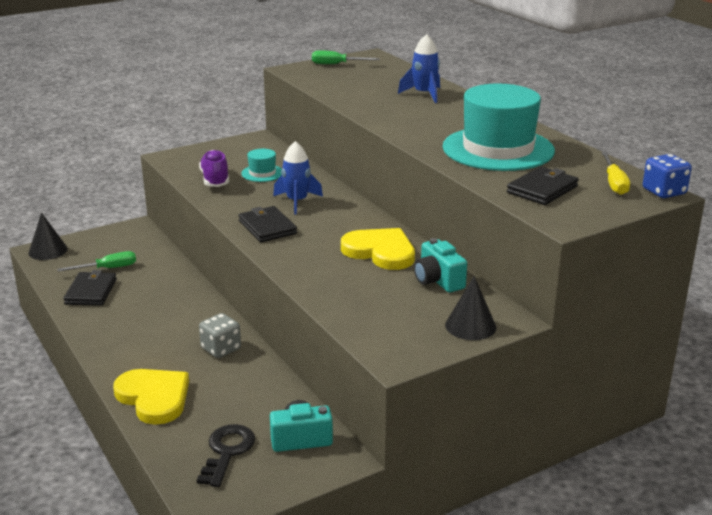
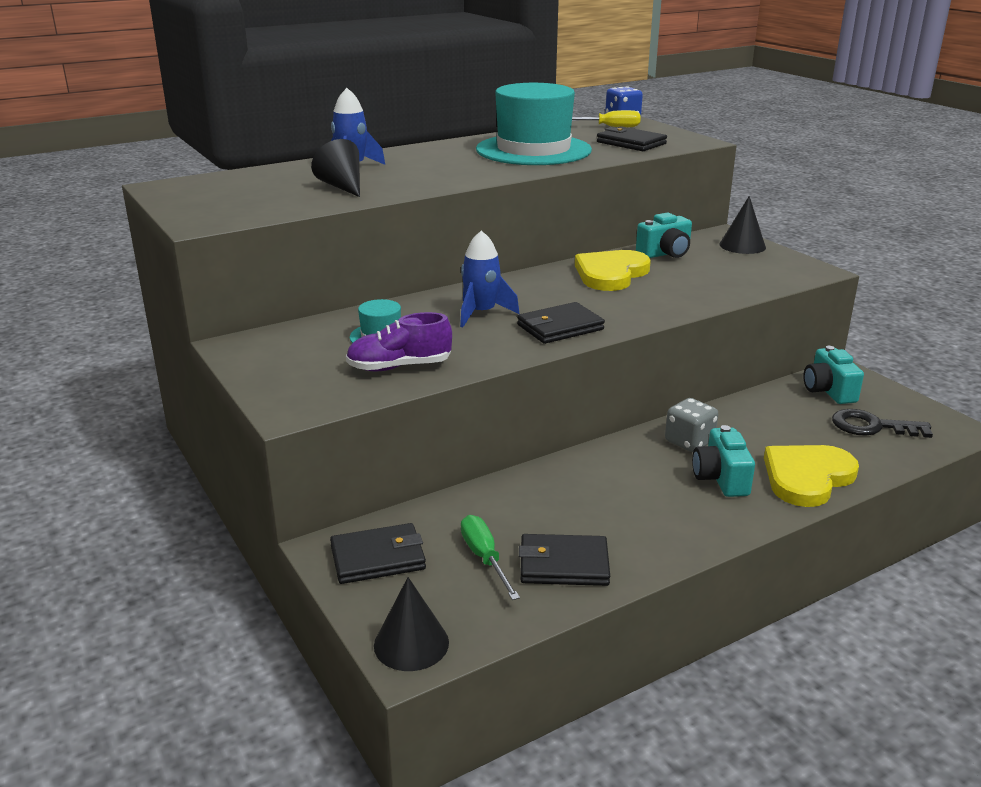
camera: 90 degrees left, 0 degrees up
green screwdriver [312,50,380,64] -> none
none -> black cone [311,139,360,197]
none -> black wallet [330,523,426,584]
none -> turquoise camera [692,425,755,497]

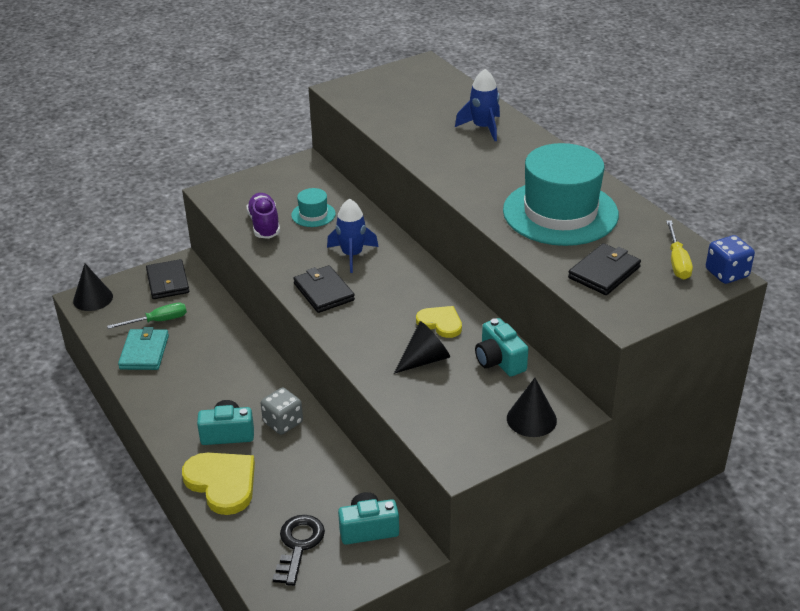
camera: 90 degrees right, 10 degrees up
black cone [311,139,360,197] -> black cone moved to [394,321,450,374]
black wallet [519,534,610,586] -> turquoise wallet [118,327,169,370]
yellow heart [575,250,651,291] -> yellow heart [416,306,462,338], size x0.61

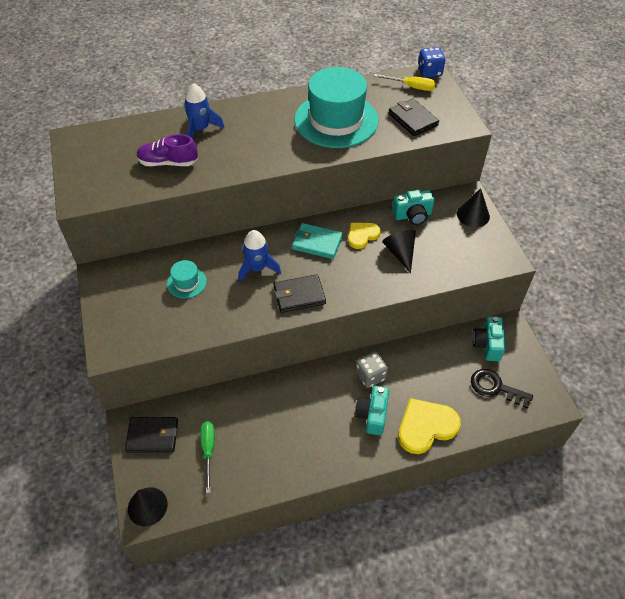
camera: 75 degrees left, 15 degrees up
turquoise wallet [118,327,169,370] -> turquoise wallet moved to [292,223,343,259]
purple shoe [246,193,280,239] -> purple shoe moved to [137,134,198,166]

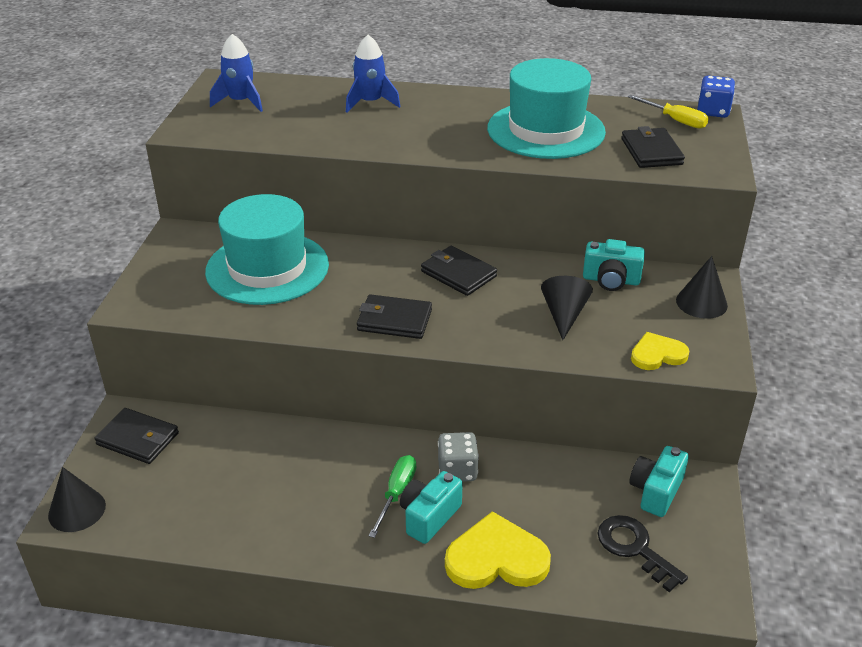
camera: 25 degrees right, 15 degrees down
purple shoe [137,134,198,166] -> none
turquoise hat [167,260,207,298] -> turquoise hat [205,194,329,305], size x2.29
green screwdriver [200,421,215,493] -> green screwdriver moved to [369,455,416,538]
blue rocket [238,230,281,283] -> blue rocket moved to [210,34,263,112]
turquoise wallet [292,223,343,259] -> black wallet [421,246,497,296]
yellow heart [348,223,381,249] -> yellow heart moved to [631,332,690,370]

